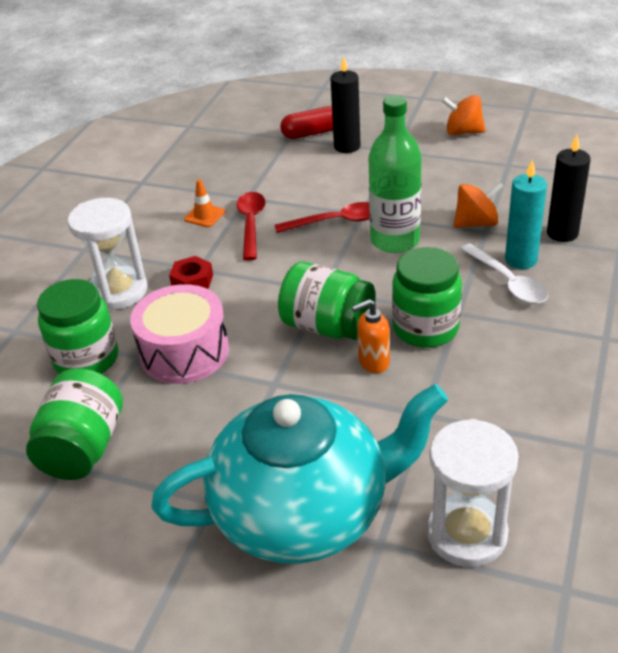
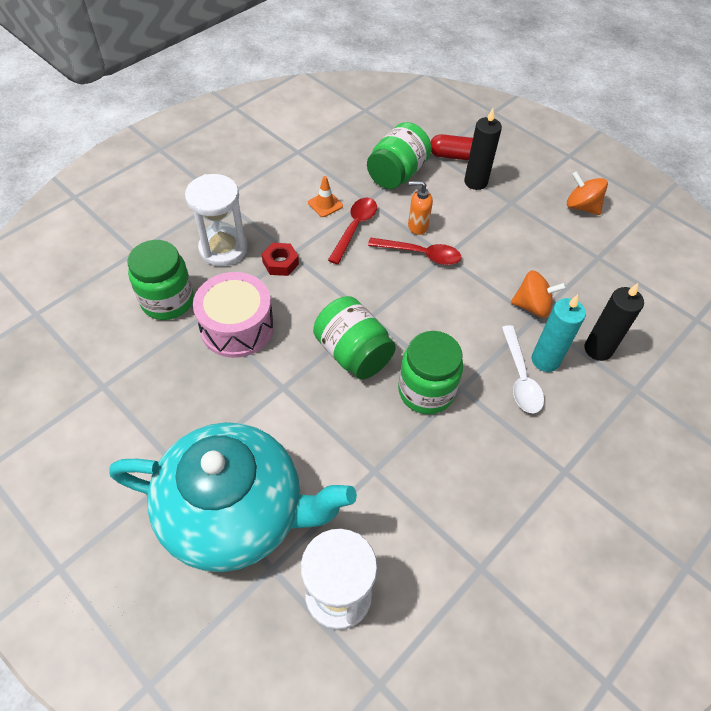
camera: 20 degrees right, 15 degrees up
green jar [26,368,123,480] -> green jar moved to [367,122,432,189]
orange soap dispenser [352,299,390,373] -> orange soap dispenser moved to [408,181,433,235]
green bottle [368,95,422,253] -> none

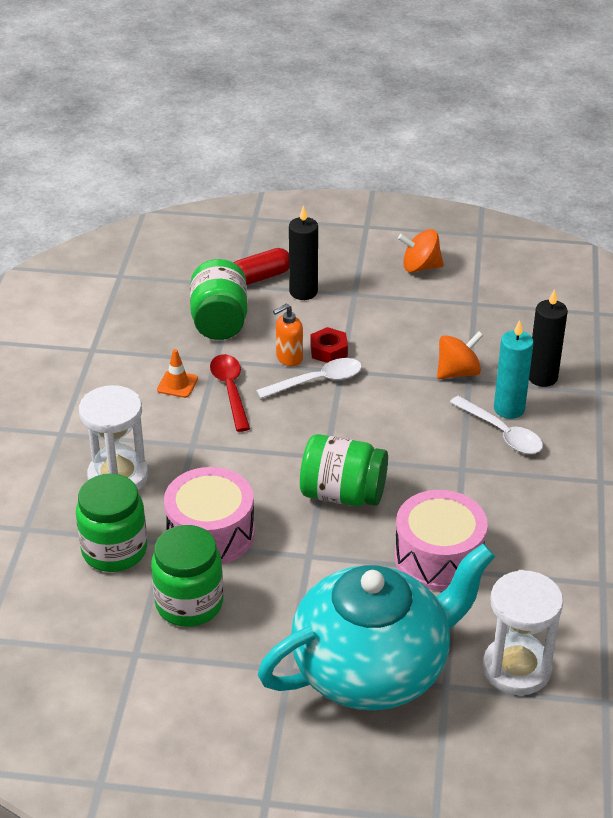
camera: 35 degrees left, 15 degrees down
red nut [262,243,299,276] -> red nut moved to [310,327,348,363]
red spoon [368,237,461,265] -> white spoon [256,358,362,399]
green jar [398,331,463,414] -> green jar moved to [151,525,223,627]
none -> pink drum [394,490,488,591]

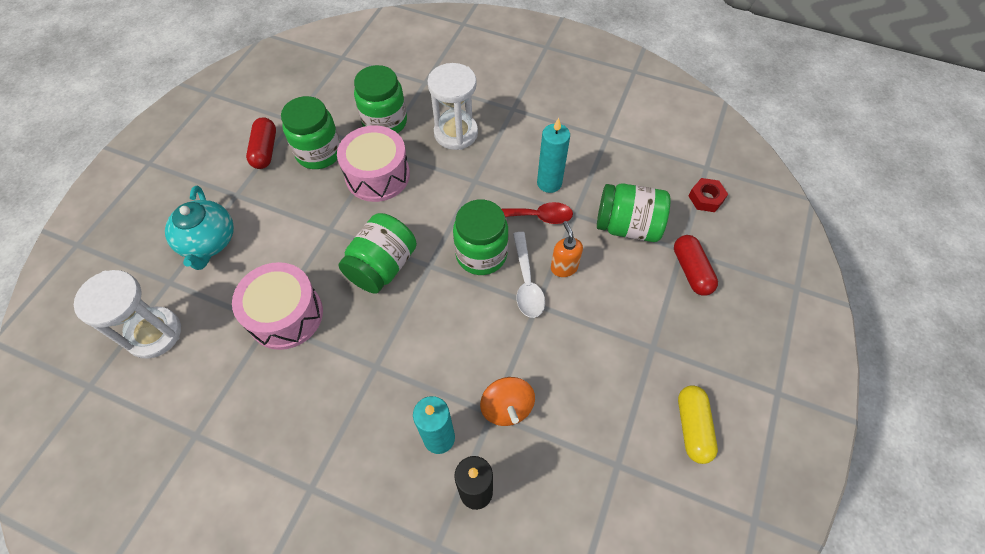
camera: 105 degrees right, 20 degrees up
orange traffic cone [157,349,198,398] -> turquoise candle [537,118,570,193]
turquoise teapot [258,544,495,711] -> turquoise teapot [165,186,234,270], size x0.55
black candle [289,205,318,300] -> none
red nut [310,327,348,363] -> red nut moved to [689,178,728,212]
orange spinning top [398,229,444,273] -> yellow capsule [678,385,718,464]
white spoon [450,396,543,454] -> none
none -> red capsule [246,117,276,169]
none -> green jar [453,200,508,275]

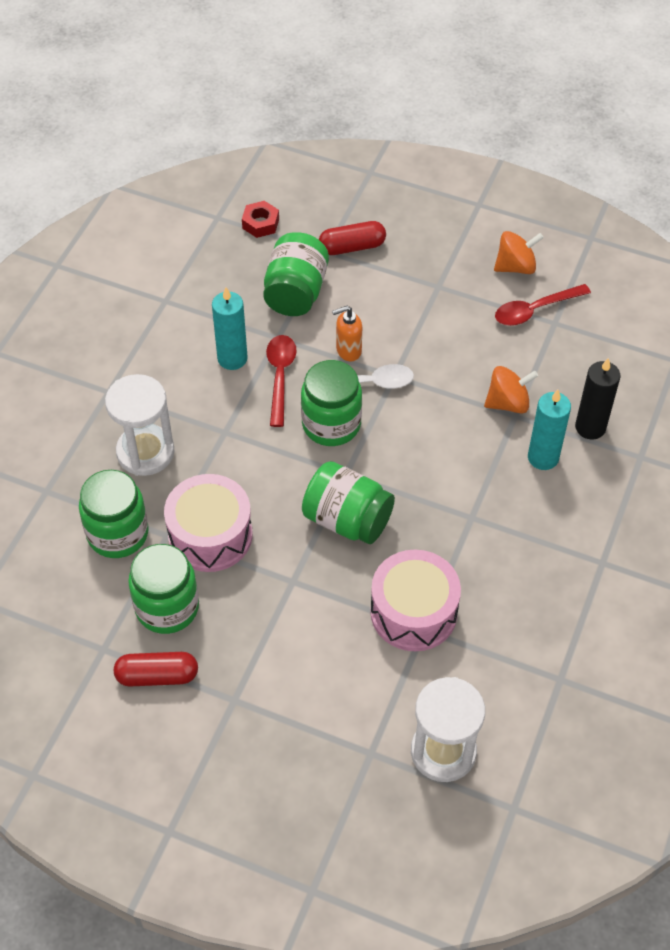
camera: 90 degrees left, 5 degrees down
turquoise teapot [165,186,234,270] -> none
yellow capsule [678,385,718,464] -> orange spinning top [494,231,544,274]
none -> red spoon [495,284,591,326]

